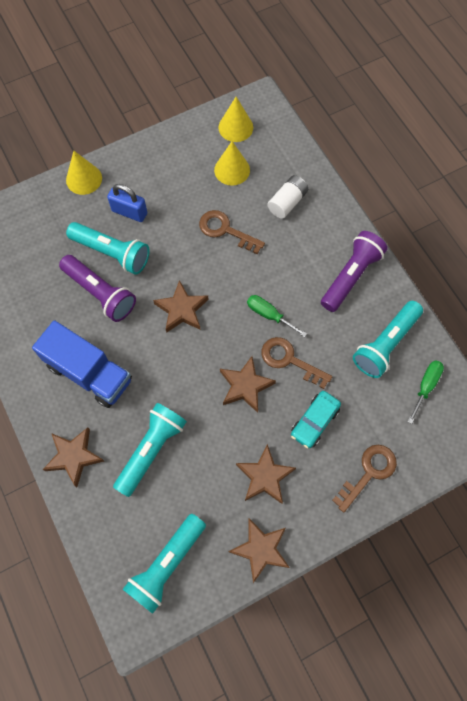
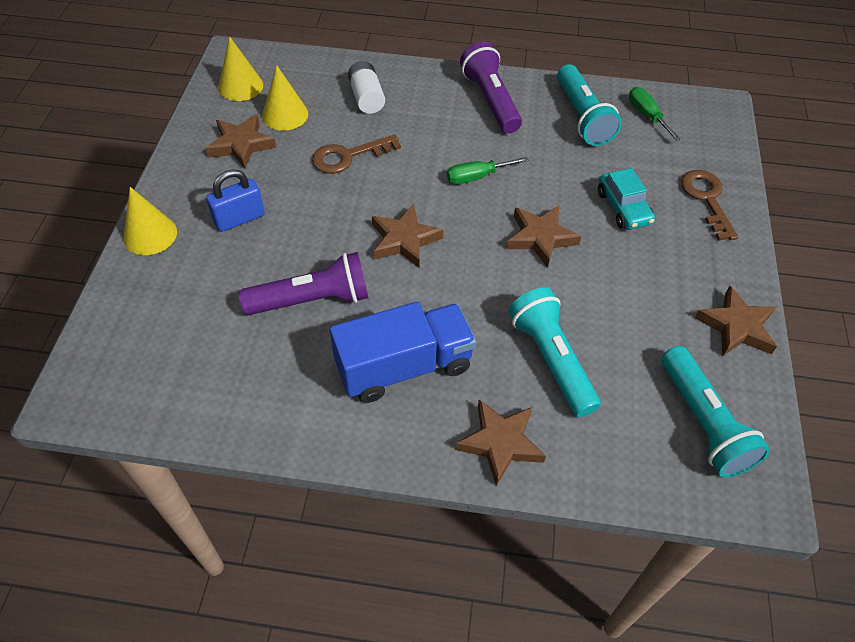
camera: 55 degrees left, 15 degrees down
turquoise flashlight [66,222,150,275] -> none
brown star [236,444,296,504] -> brown star moved to [206,114,276,169]
brown key [261,337,332,389] -> none

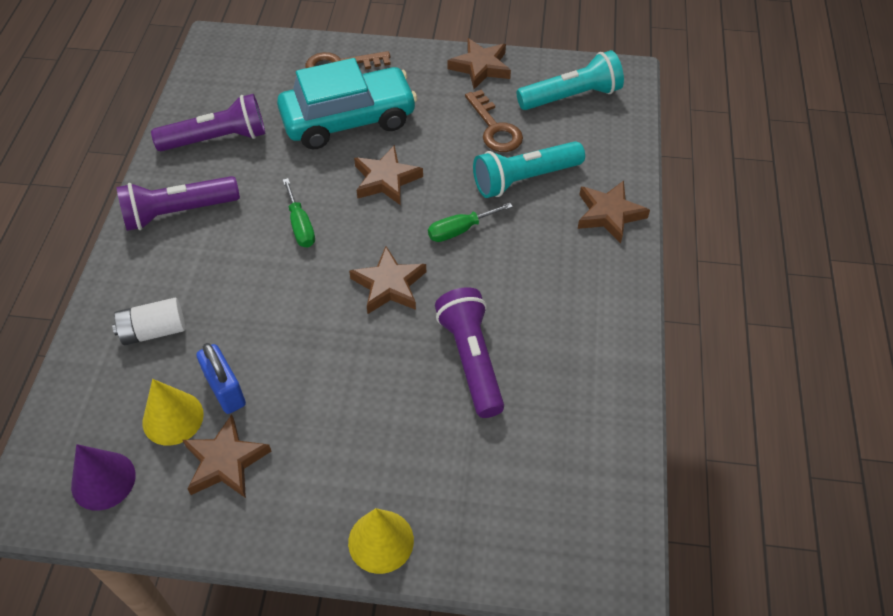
camera: 90 degrees left, 0 degrees up
blue padlock [206,169,265,232] -> blue padlock moved to [196,343,246,414]
yellow cone [218,36,263,101] -> purple cone [71,444,136,511]
brown key [312,134,401,174] -> brown key moved to [465,90,523,152]
blue truck [330,302,476,403] -> none
turquoise flashlight [557,64,622,146] -> purple flashlight [151,94,265,151]
turquoise car [598,168,655,230] -> turquoise car [277,58,417,149], size x1.94
green screwdriver [629,87,681,141] -> green screwdriver moved to [428,203,513,242]

